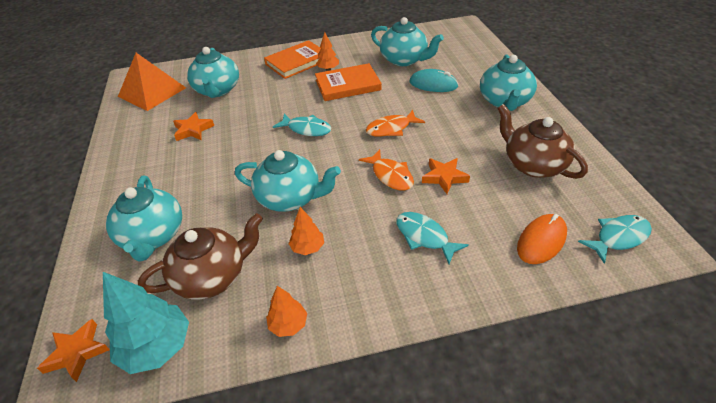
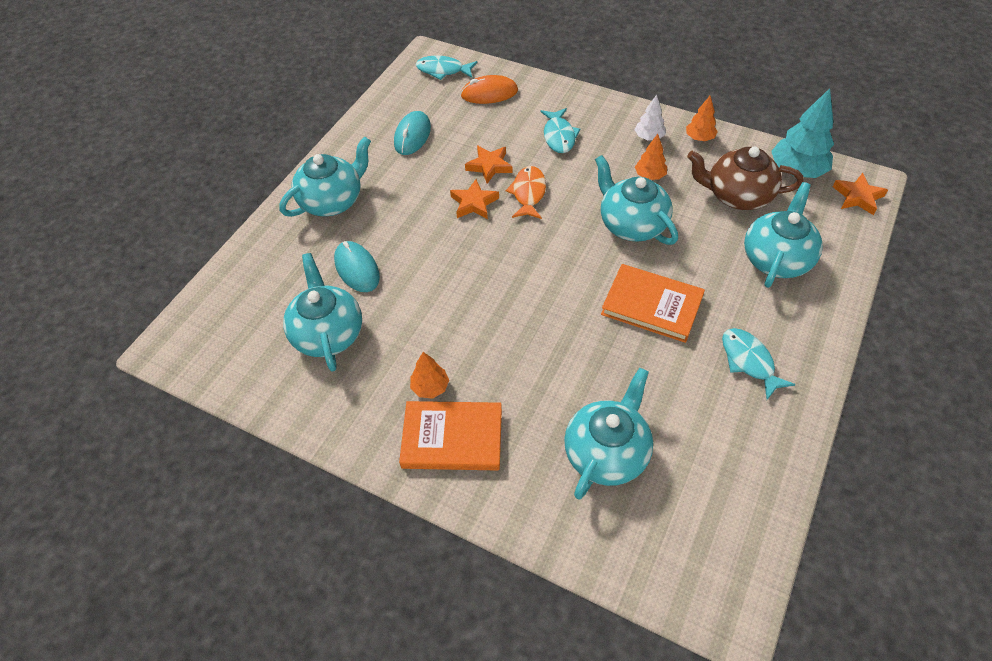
camera: 140 degrees left, 10 degrees up
orange pyramid [118,53,186,111] -> none
orange star [173,112,214,141] -> orange star moved to [450,179,499,219]
turquoise fish [273,114,331,136] -> turquoise fish moved to [722,328,796,400]
orange book [315,63,381,101] -> orange book moved to [601,264,705,343]
orange fish [366,110,425,137] -> none
brown teapot [497,104,588,179] -> turquoise mouse [394,111,431,155]
none -> white tree [635,95,666,141]

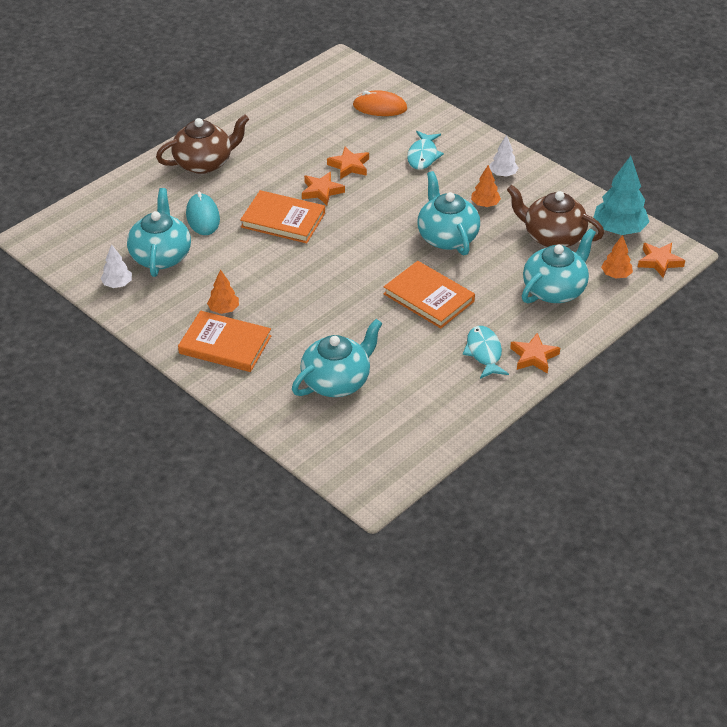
camera: 15 degrees right, 10 degrees down
turquoise teapot [279,136,371,217] -> brown teapot [156,114,249,174]
turquoise mouse [394,111,431,155] -> none
turquoise fish [416,55,477,80] -> none
orange fish [506,166,546,219] -> none
orange tree [686,96,718,141] -> orange tree moved to [601,235,633,279]
none -> white tree [100,244,132,288]
none -> orange book [240,190,325,243]
none -> orange star [510,333,560,374]

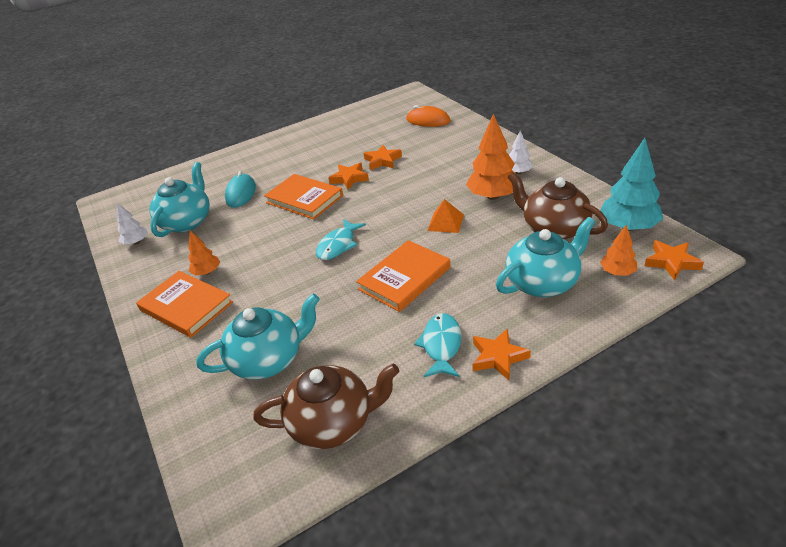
camera: 20 degrees right, 5 degrees down
brown teapot [156,114,249,174] -> brown teapot moved to [253,364,399,449]
orange book [384,261,475,329] -> orange book turned 75 degrees clockwise [356,240,451,312]
turquoise fish [407,131,444,170] -> turquoise fish moved to [316,219,366,260]
turquoise teapot [417,171,480,256] -> orange pyramid [427,199,464,233]
orange tree [471,165,501,207] -> orange tree [466,114,517,200], size x1.82

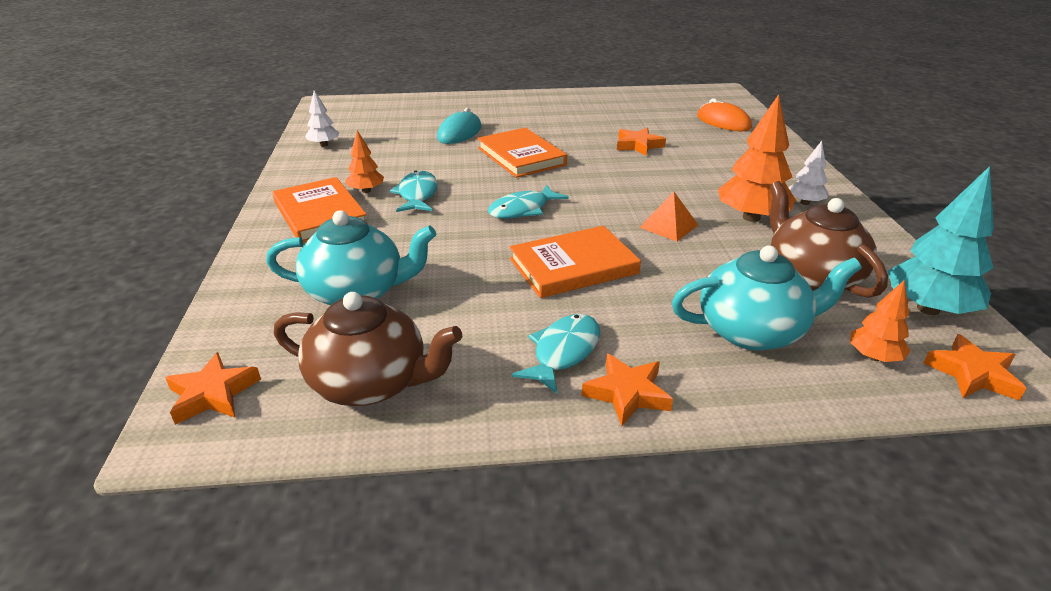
camera: 20 degrees right, 5 degrees down
turquoise teapot [149,162,210,237] -> none
orange star [328,163,369,190] -> orange star moved to [165,352,261,425]
none -> turquoise fish [390,170,438,212]

